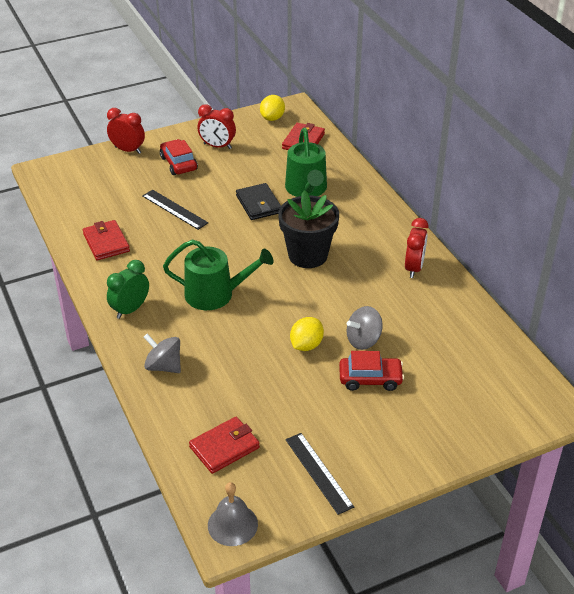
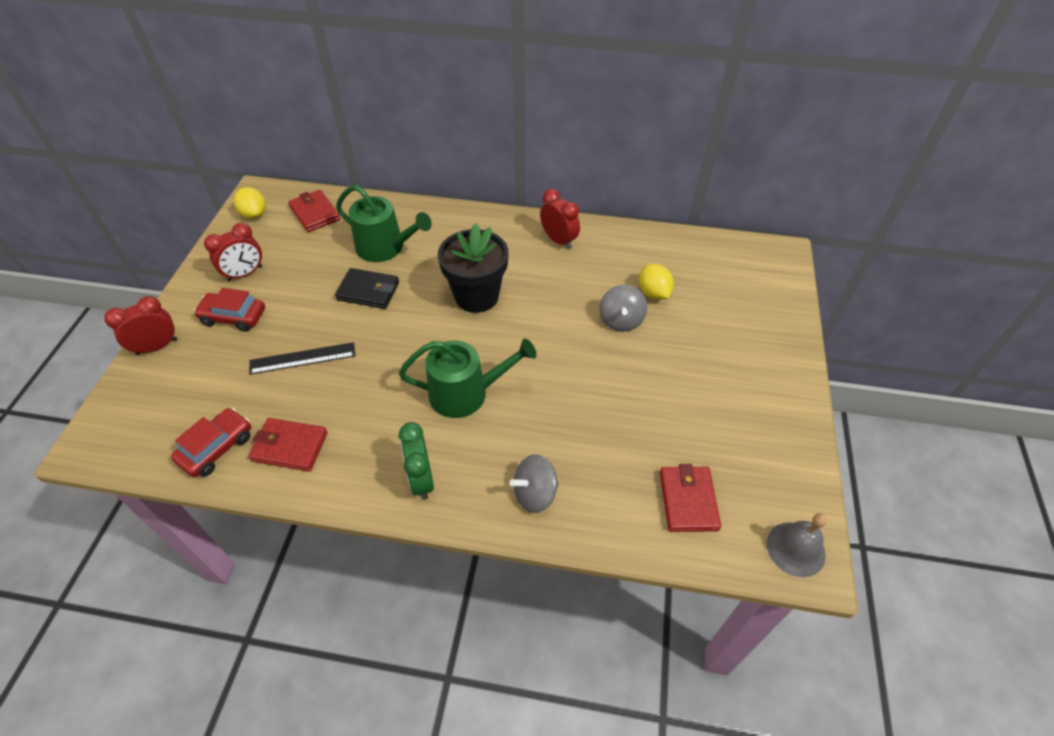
camera: 55 degrees left, 10 degrees up
green watering can [163,240,273,310] -> green watering can turned 45 degrees clockwise [399,339,537,418]
black ruler [286,433,354,515] -> none
yellow lemon [290,317,324,351] -> yellow lemon moved to [639,264,674,300]
red car [339,351,404,391] -> red car moved to [171,408,251,477]

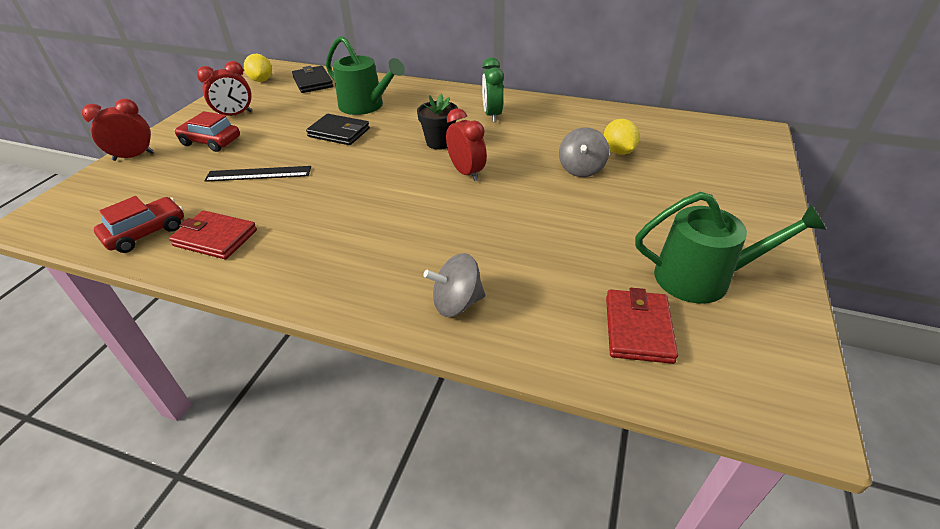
camera: 10 degrees right, 10 degrees down
red wallet [288,190,341,232] -> black wallet [292,66,333,93]
green watering can [399,339,537,418] -> green watering can moved to [635,192,826,304]
green clock [399,422,434,500] -> green clock moved to [482,57,504,122]
black flower pot [438,223,508,313] -> black flower pot [417,94,458,150], size x0.61
red clock [540,189,580,249] -> red clock moved to [446,108,487,181]
grey bell [767,513,827,577] -> none

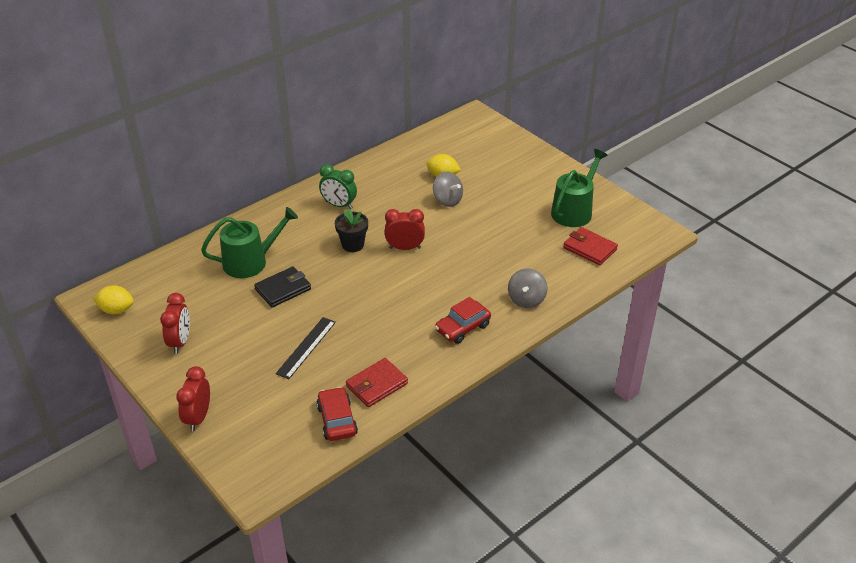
camera: 60 degrees left, 0 degrees up
red car [175,111,240,152] -> red car moved to [435,297,491,344]
black wallet [292,66,333,93] -> none

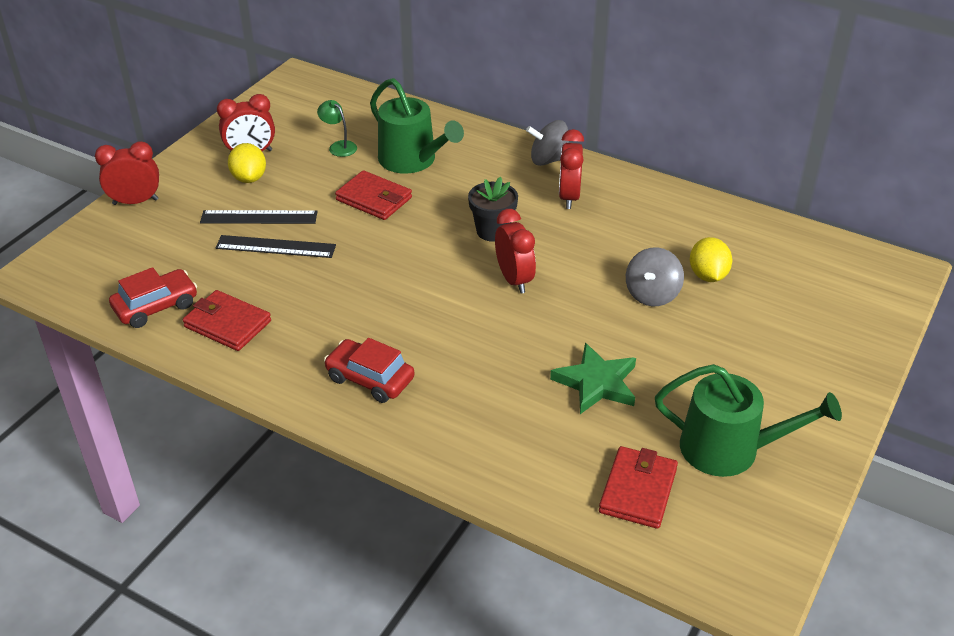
camera: 70 degrees right, 0 degrees up
yellow lemon [93,285,134,314] -> yellow lemon moved to [228,143,266,183]
black wallet [254,267,311,307] -> red wallet [335,170,412,220]
green clock [319,164,357,209] -> red clock [559,129,584,209]
grey spinning top [508,268,548,308] -> grey spinning top moved to [526,120,569,166]
none -> black ruler [200,210,318,224]
none -> green lamp [317,100,357,157]
none -> green star [550,343,636,414]

